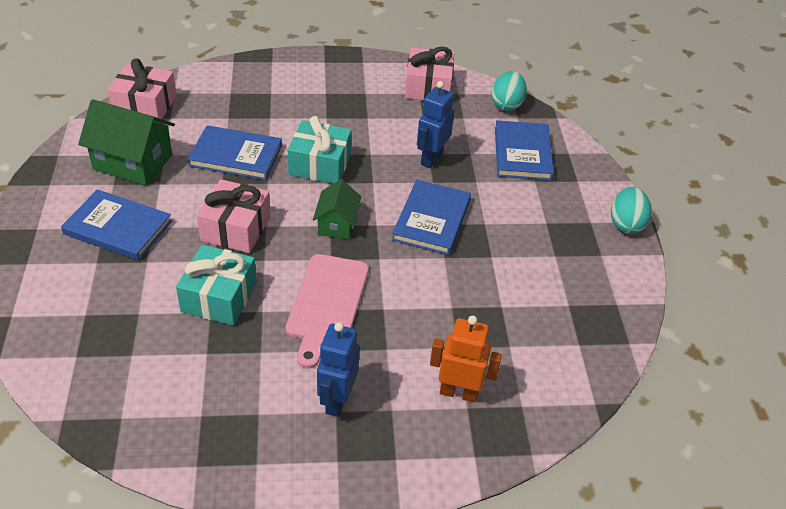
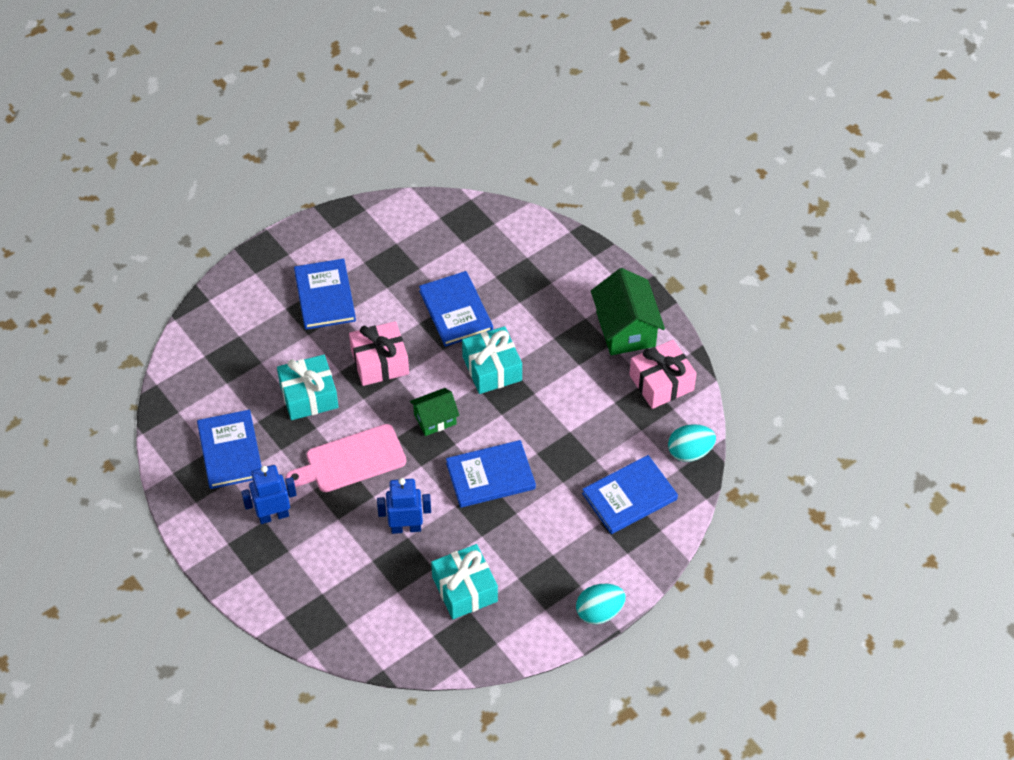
camera: 60 degrees right, 10 degrees up
green house [78,99,175,186] -> green house moved to [591,268,665,355]
pink gift [108,58,177,123] -> none
blue robot [417,81,454,168] -> blue robot moved to [377,478,431,534]
orange robot [430,316,502,403] -> none
none -> blue book [197,410,262,489]
none -> turquoise gift [431,544,498,619]

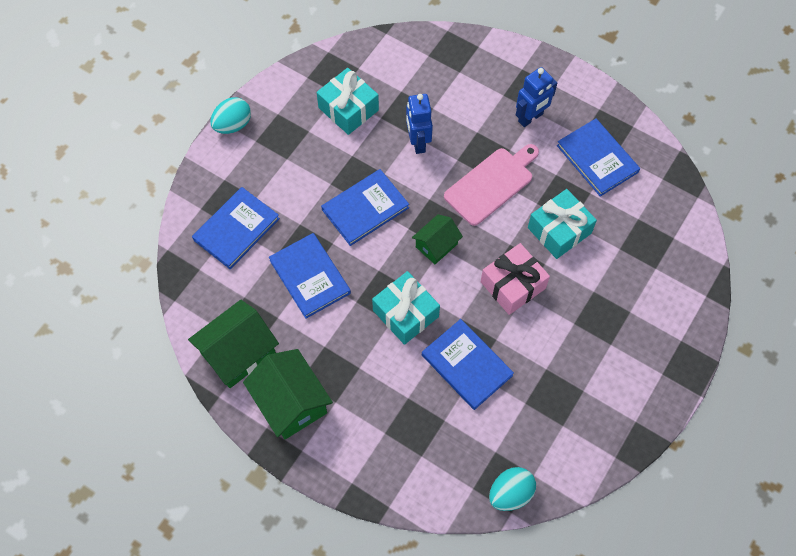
camera: 160 degrees right, 10 degrees up
blue book [294,259,356,330] -> blue book moved to [269,233,351,319]
blue robot [377,478,431,534] -> blue robot turned 105 degrees clockwise [406,94,433,154]
pink gift [629,340,697,409] -> green house [188,300,279,388]
turquoise egg [668,424,716,462] -> turquoise egg moved to [489,467,536,511]

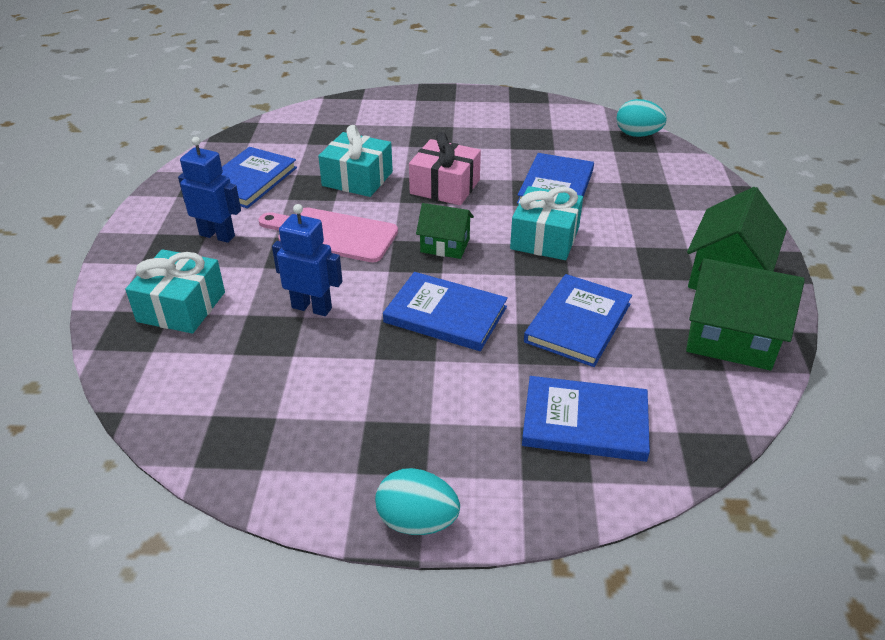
camera: 120 degrees left, 25 degrees down
turquoise gift [317,68,379,135] -> turquoise gift moved to [125,249,225,333]
blue robot [406,94,433,154] -> blue robot turned 120 degrees counterclockwise [272,204,342,316]

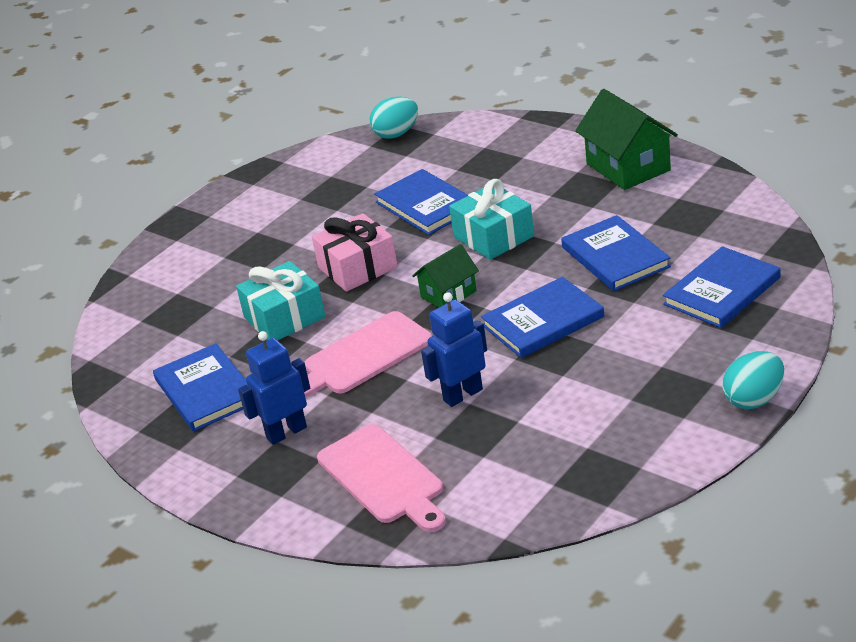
camera: 50 degrees left, 5 degrees down
turquoise gift [125,249,225,333] -> pink cutting board [317,424,446,532]
green house [686,258,805,371] -> none

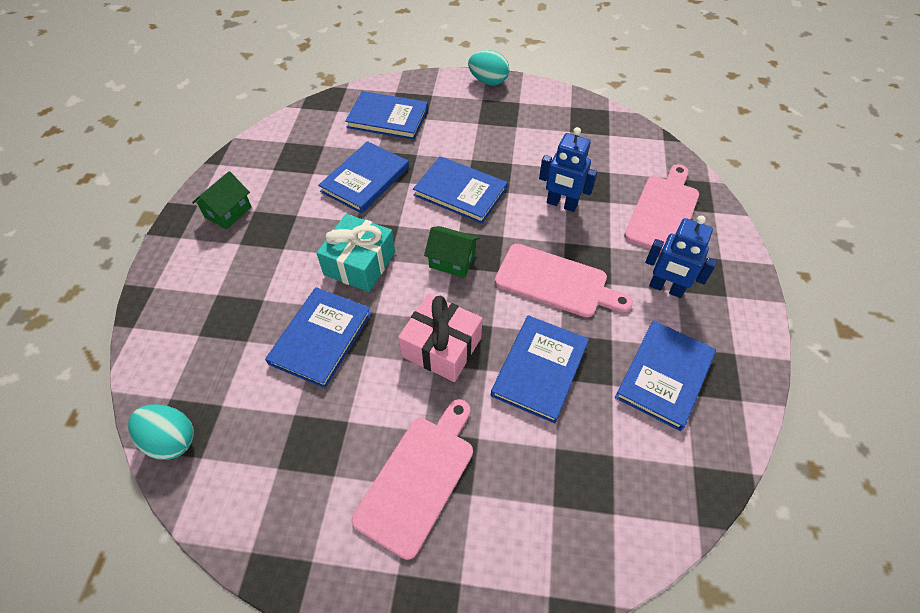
camera: 125 degrees left, 20 degrees up
turquoise gift [236,261,325,340] -> blue book [491,315,589,424]
green house [575,89,678,190] -> green house [192,171,252,229], size x0.60
none -> pink cutting board [352,399,473,560]

